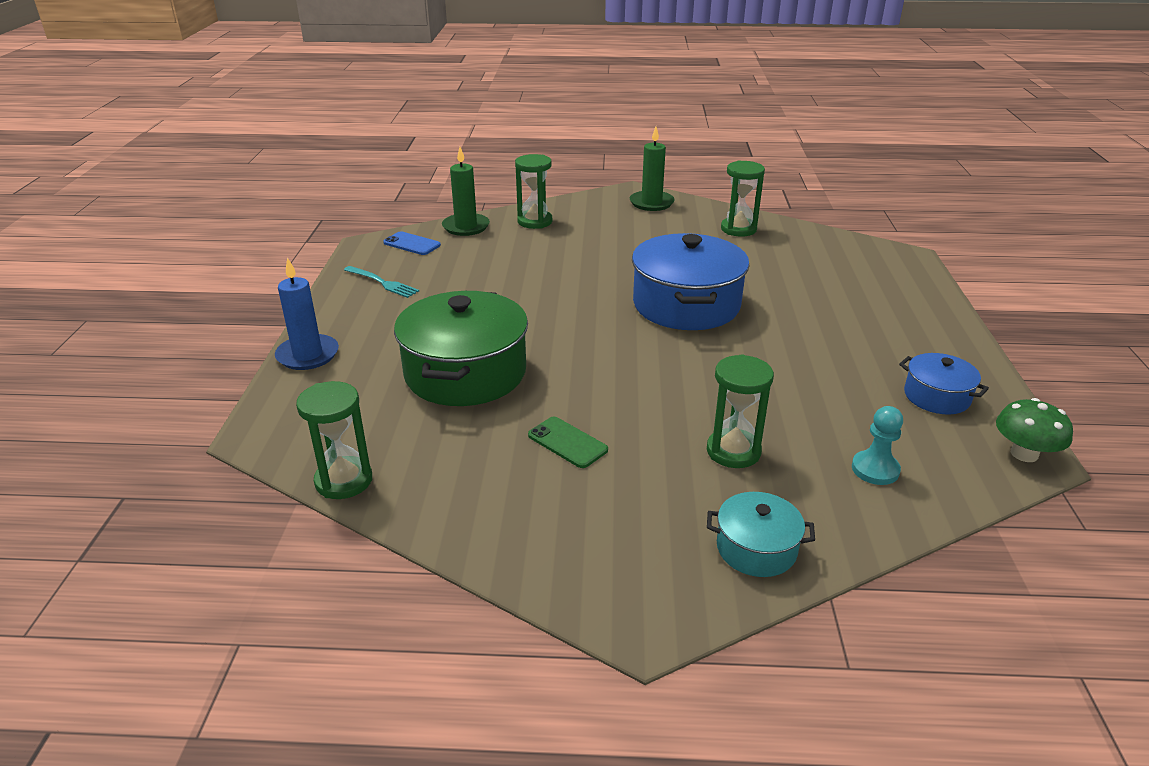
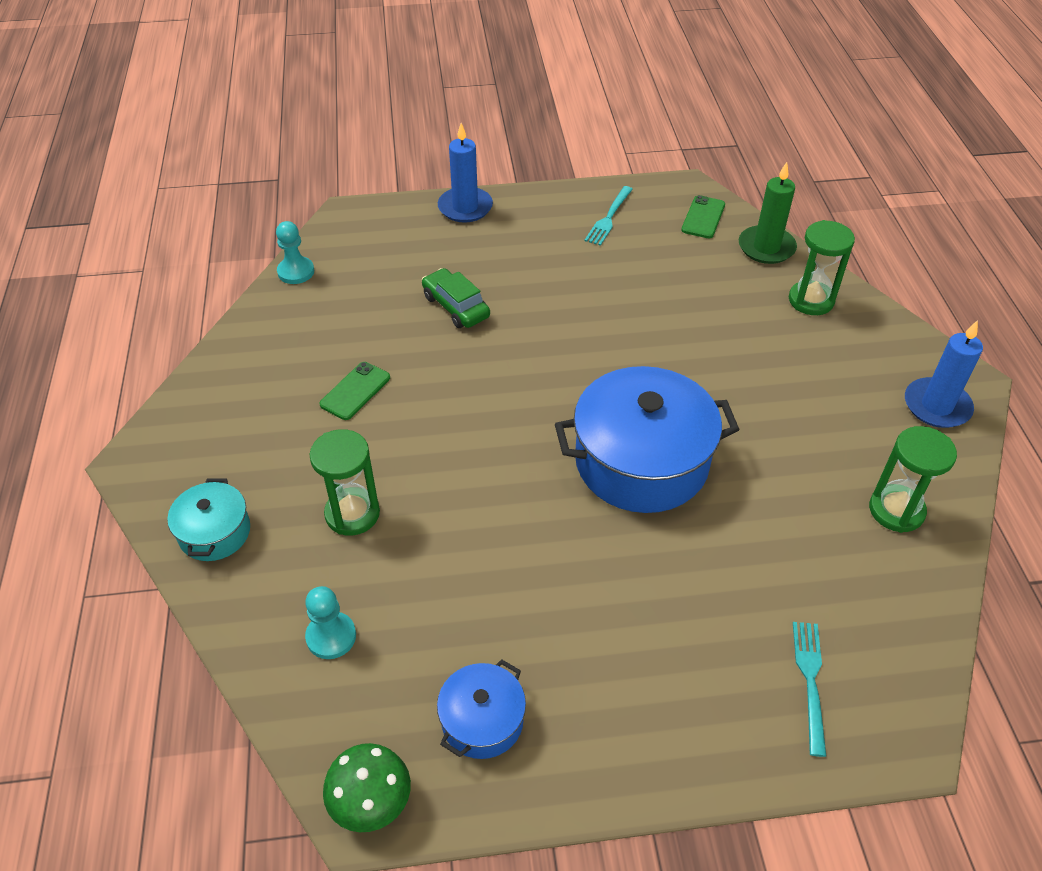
camera: 80 degrees right, 15 degrees up
green hourglass [296,381,372,499] -> turquoise pawn [276,221,314,284]
blue phone [383,231,441,255] -> green phone [681,195,725,238]
green pot [394,291,528,406] -> green car [422,268,490,328]
green candle [630,126,675,211] -> blue candle [905,320,983,428]
none -> turquoise fork [793,622,826,757]

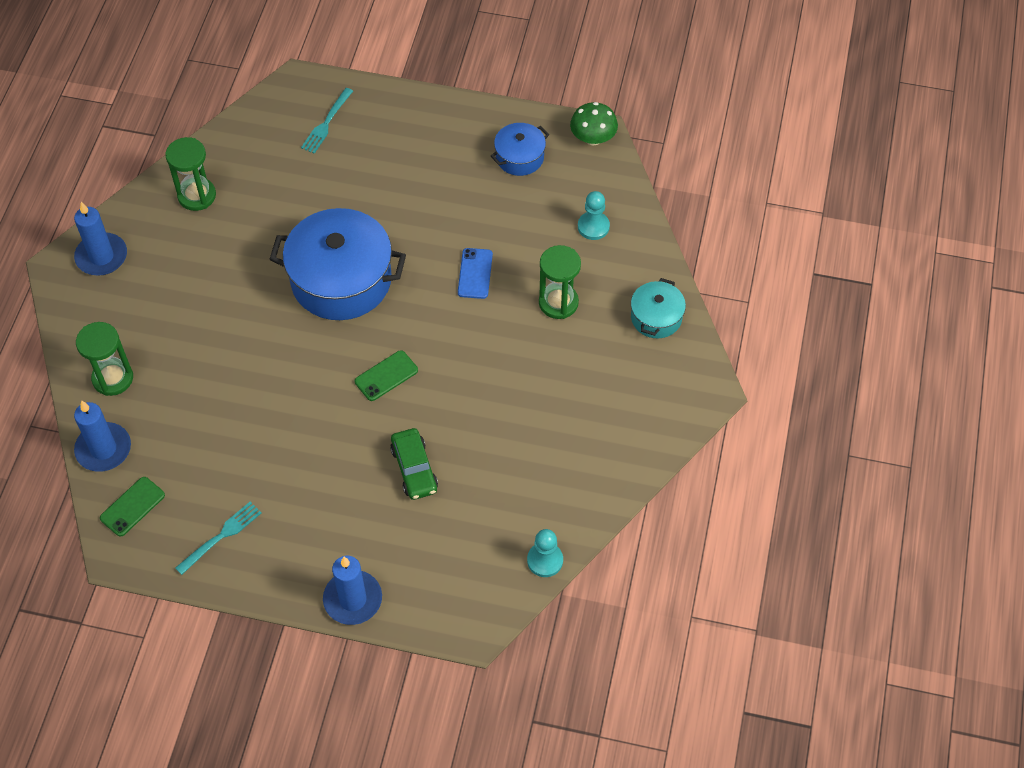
camera: 160 degrees left, 10 degrees up
green phone [319,362,390,420] -> green phone moved to [355,350,418,401]
green candle [739,162,797,264] -> blue candle [74,400,131,472]
none -> blue phone [458,248,493,299]

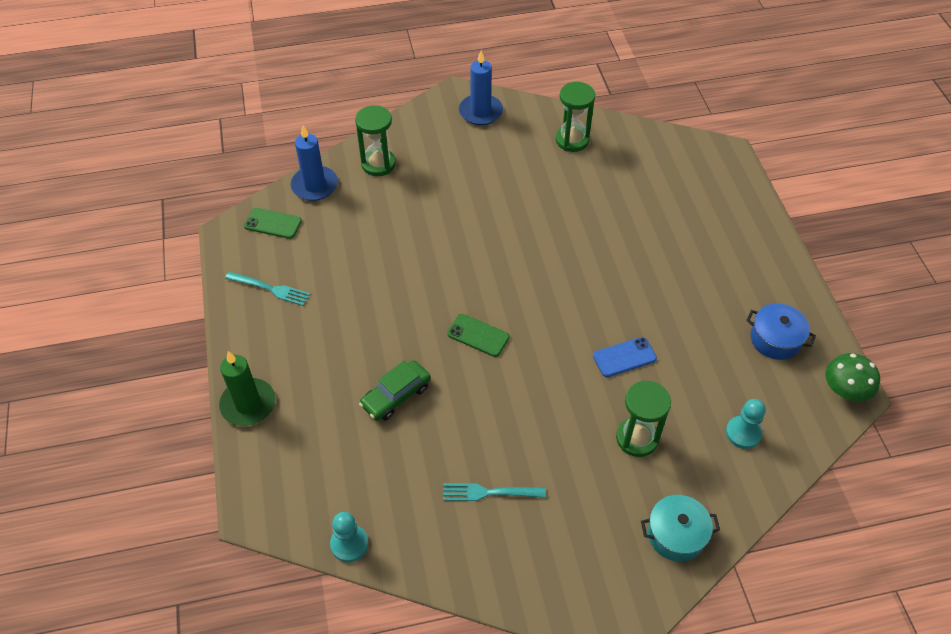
camera: 65 degrees right, 5 degrees down
blue pot [270,208,406,320] -> none
turquoise fork [301,88,353,154] -> turquoise fork moved to [443,483,546,501]
blue candle [323,556,382,625] -> green candle [219,351,275,426]

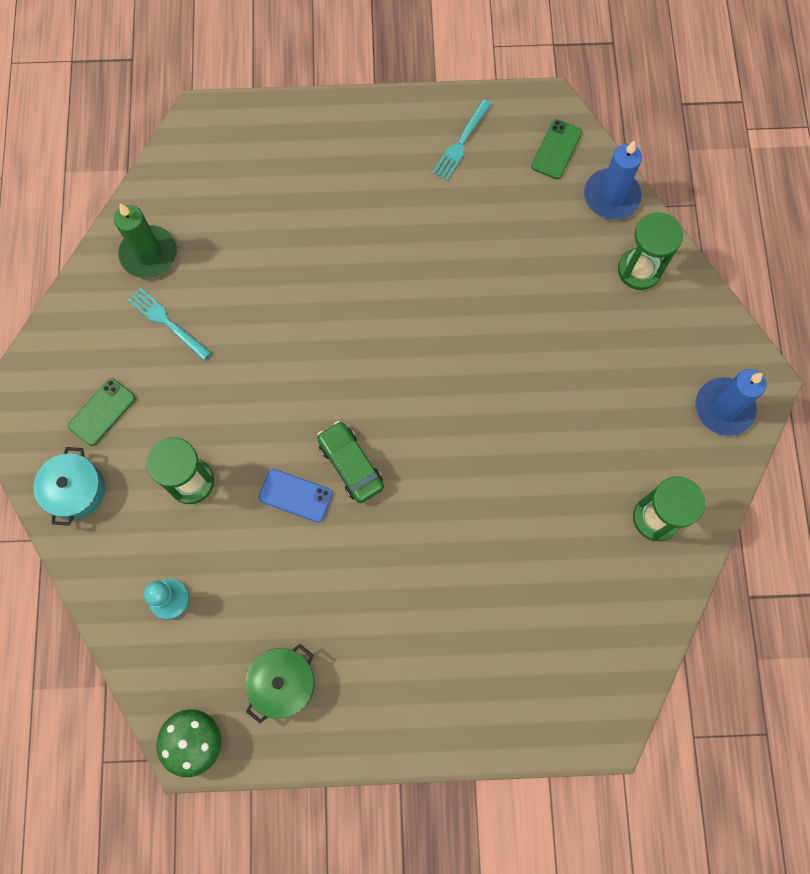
camera: 100 degrees right, 20 degrees up
green candle [219,351,275,426] -> green candle moved to [114,203,177,278]
turquoise pawn [330,512,368,562] -> none
green car [359,360,431,421] -> green car moved to [317,421,384,503]
turquoise fork [443,483,546,501] -> turquoise fork turned 60 degrees counterclockwise [128,288,211,361]
green phone [447,314,510,357] -> green phone moved to [68,378,136,446]
blue phone [593,337,657,377] -> blue phone turned 60 degrees counterclockwise [259,469,333,522]
blue pot [746,304,816,360] -> green pot [245,644,314,723]

